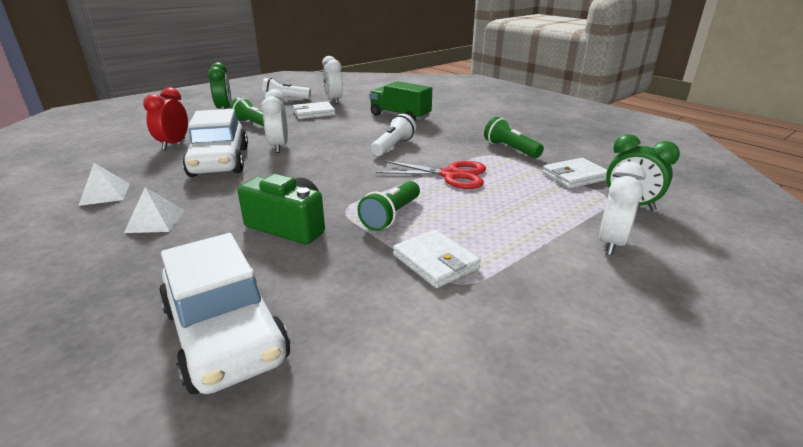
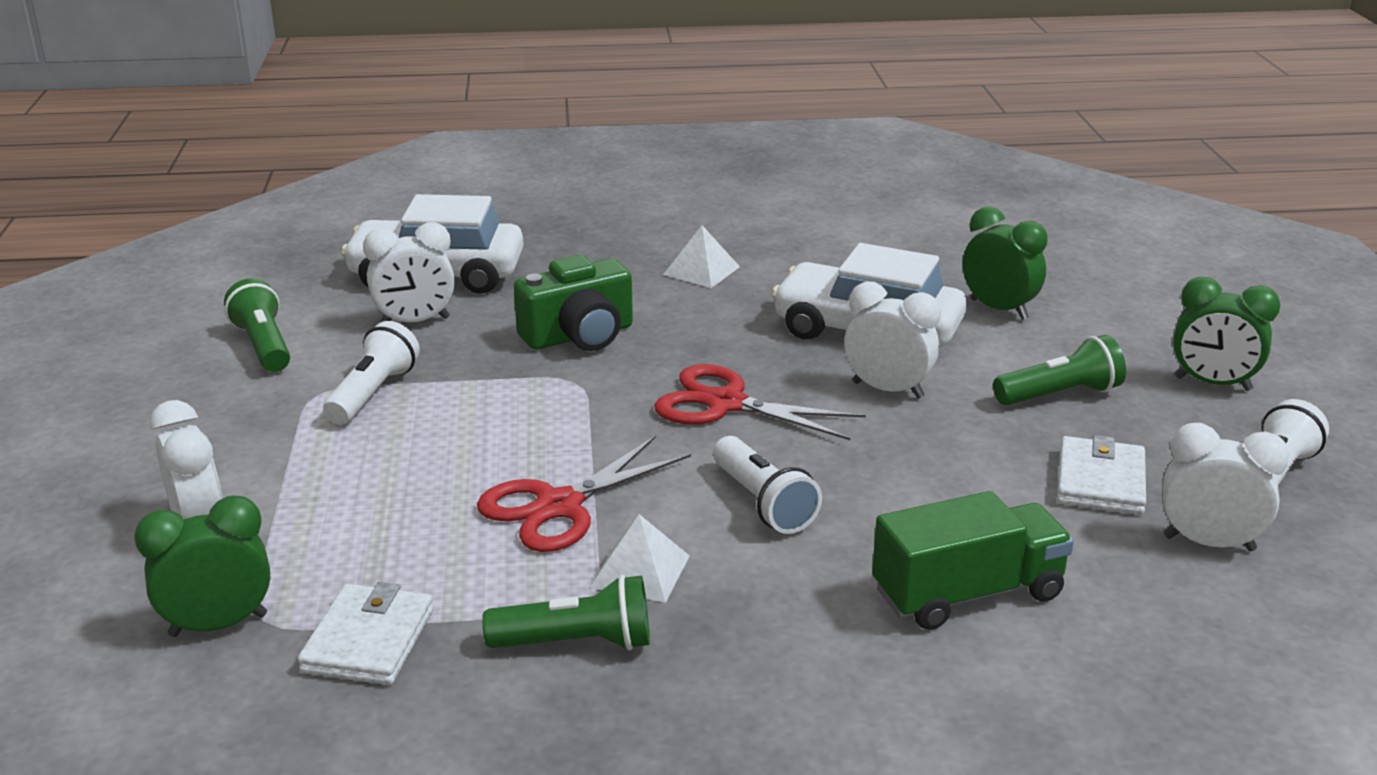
camera: 125 degrees right, 0 degrees up
white pyramid [78,163,130,206] -> white pyramid moved to [589,514,689,603]
red clock [143,87,188,150] -> green clock [963,207,1048,320]
green flashlight [357,181,420,231] -> green flashlight moved to [224,278,290,372]
white wallet [393,229,481,288] -> white flashlight [323,321,420,425]
none -> white clock [363,222,455,322]
none -> red scissors [654,364,866,440]

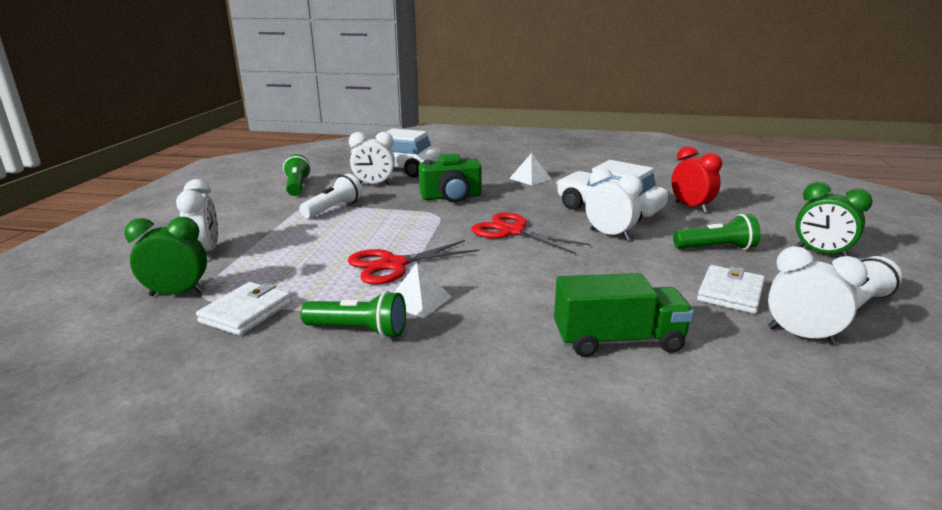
camera: 15 degrees right, 5 degrees down
white flashlight [713,436,822,534] -> none
green clock [963,207,1048,320] -> red clock [672,146,722,213]

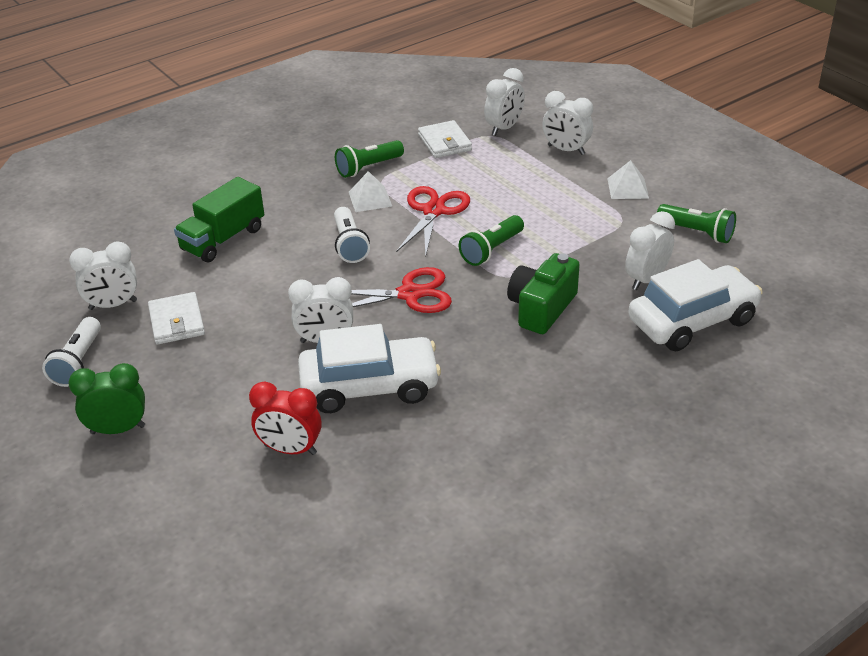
camera: 135 degrees right, 15 degrees up
green clock [124,217,207,296] -> white clock [484,68,525,136]
white flashlight [299,174,362,218] -> white flashlight moved to [334,207,370,263]
white pyramid [509,153,551,185] -> white pyramid moved to [607,160,649,199]
green flashlight [673,214,761,249] -> green flashlight moved to [459,215,524,266]

